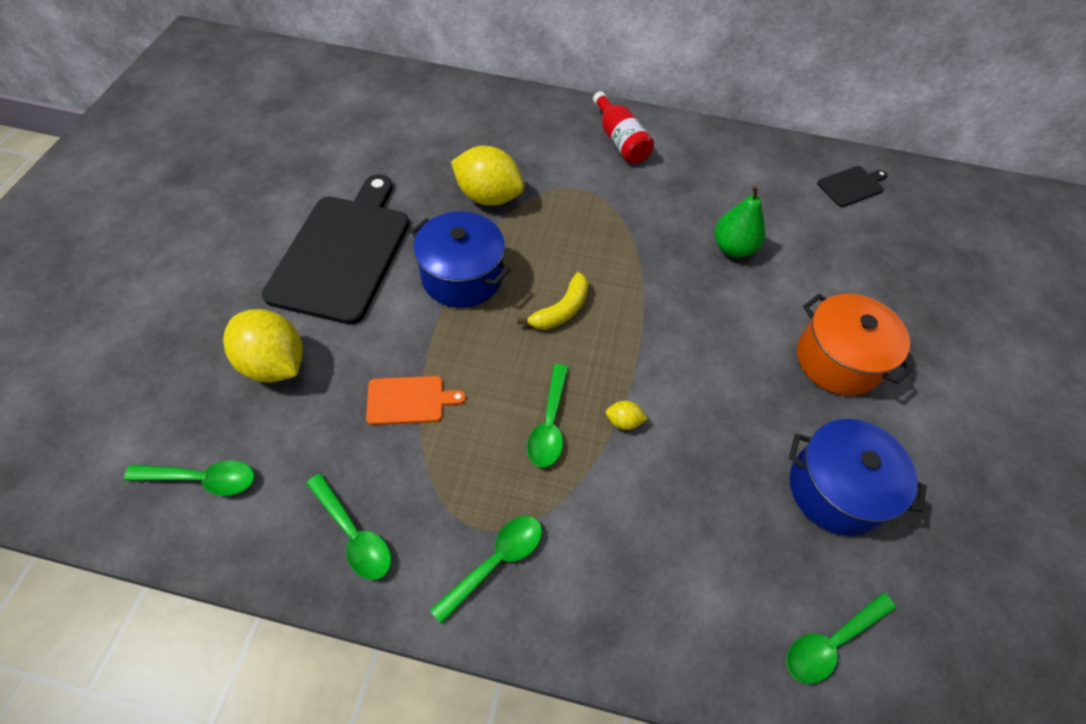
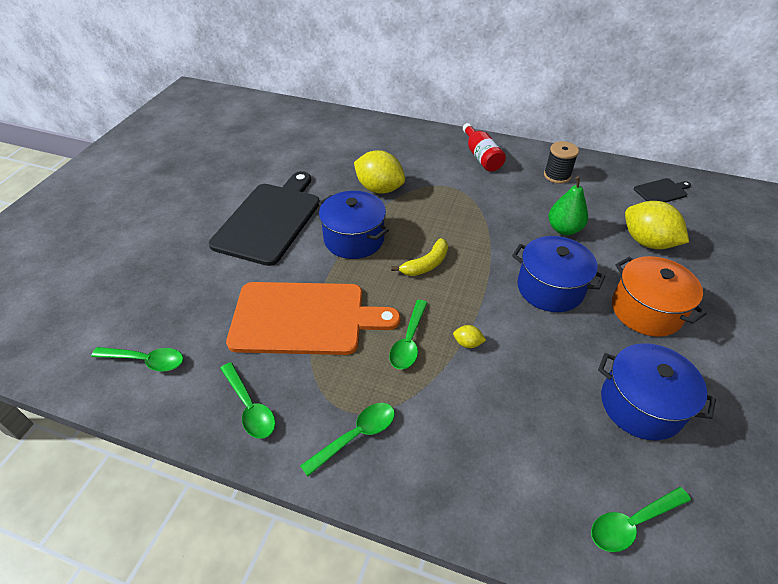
camera: 10 degrees right, 10 degrees down
yellow lemon [223,309,303,382] -> yellow lemon moved to [625,201,689,249]
orange cutting board [366,376,466,425] -> orange cutting board [226,282,401,355], size x2.25
none -> blue pot [512,236,605,312]
none -> black spool [544,141,579,184]

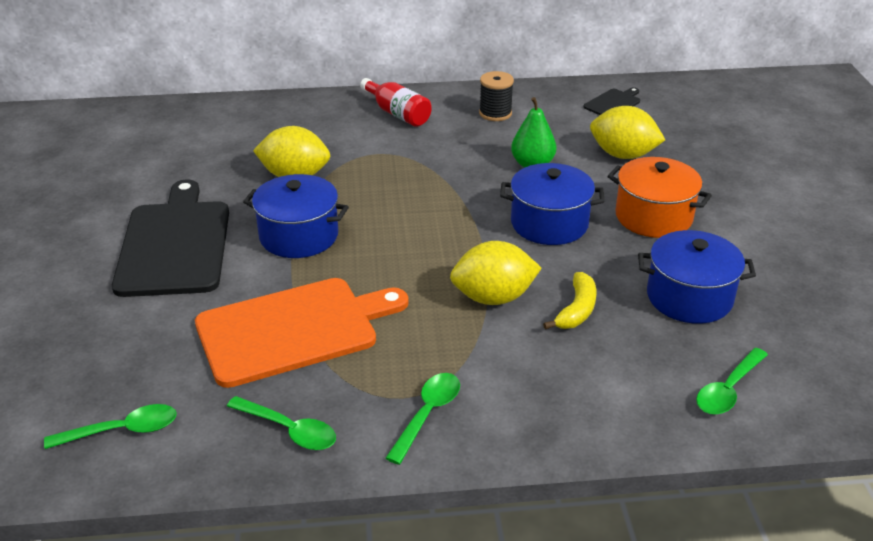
camera: 25 degrees left, 10 degrees down
green spoon [389,300,427,370] -> none
yellow banana [391,238,448,276] -> yellow banana moved to [543,272,596,330]
yellow lemon [453,325,486,348] -> yellow lemon [450,241,542,305], size x2.36

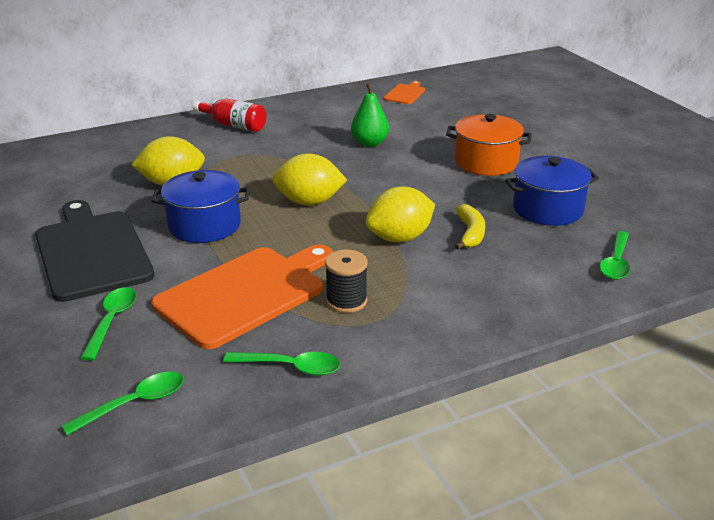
camera: 20 degrees left, 5 degrees down
green spoon [385,373,460,465] -> green spoon moved to [80,287,136,361]
black spool [479,71,514,121] -> black spool moved to [325,250,368,313]
blue pot [500,163,604,245] -> none
black cutting board [583,87,640,115] -> orange cutting board [384,81,425,104]
yellow lemon [590,106,665,159] -> yellow lemon moved to [272,153,347,205]

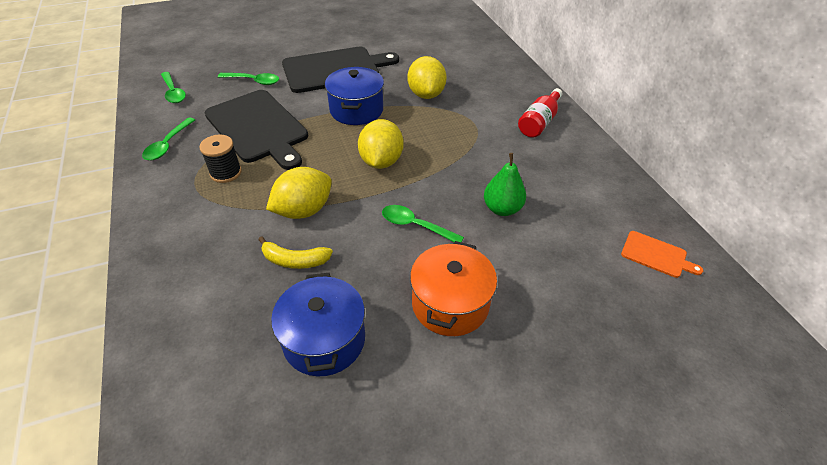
camera: 95 degrees right, 15 degrees up
orange cutting board [151,245,333,349] -> black cutting board [205,90,308,170]
yellow lemon [366,187,435,242] -> yellow lemon turned 75 degrees clockwise [266,167,332,219]
green spoon [600,231,630,280] -> green spoon moved to [382,205,464,242]

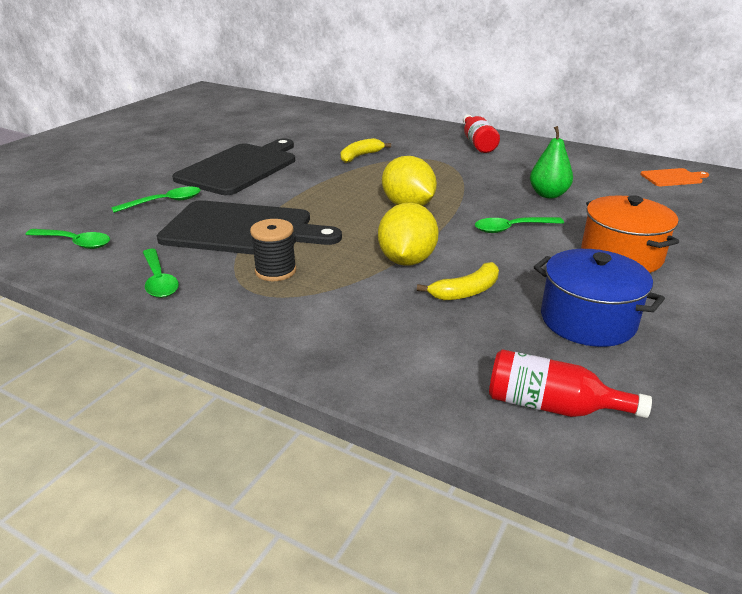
camera: 40 degrees left, 15 degrees down
blue pot [325,67,384,125] -> none
yellow lemon [408,56,447,99] -> yellow banana [340,138,391,163]
none -> red bottle [489,349,652,418]

